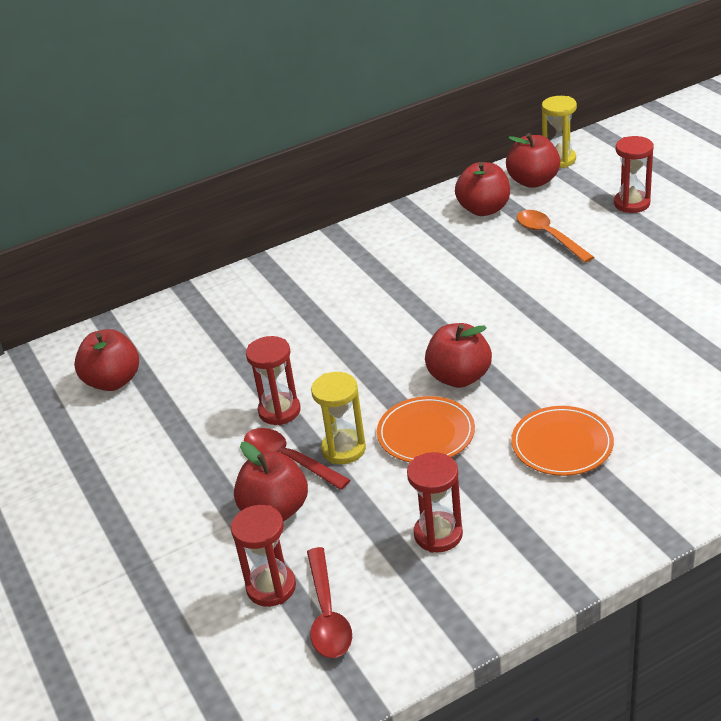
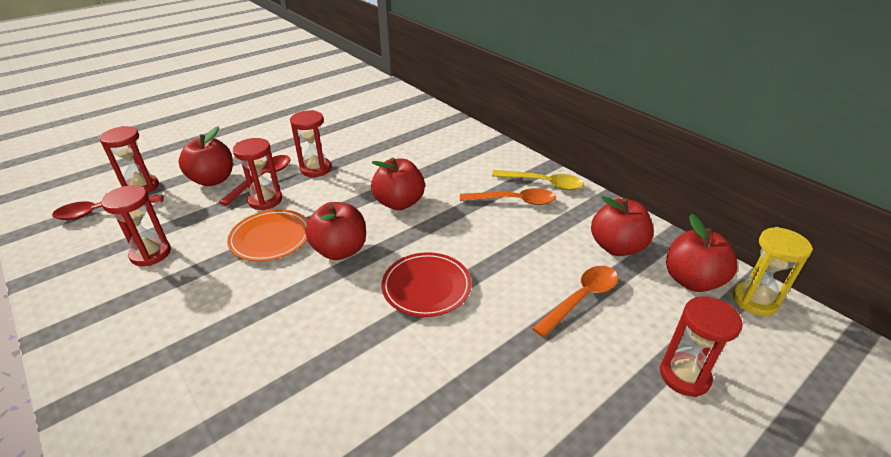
camera: 75 degrees right, 0 degrees up
red apple [74,329,139,391] -> red apple moved to [371,158,425,210]
yellow hourglass [311,372,366,464] -> red hourglass [233,138,282,210]
orange plate [511,406,614,476] -> none
none -> red plate [381,252,472,317]
none -> orange spoon [460,188,556,205]
none -> yellow spoon [492,170,584,190]

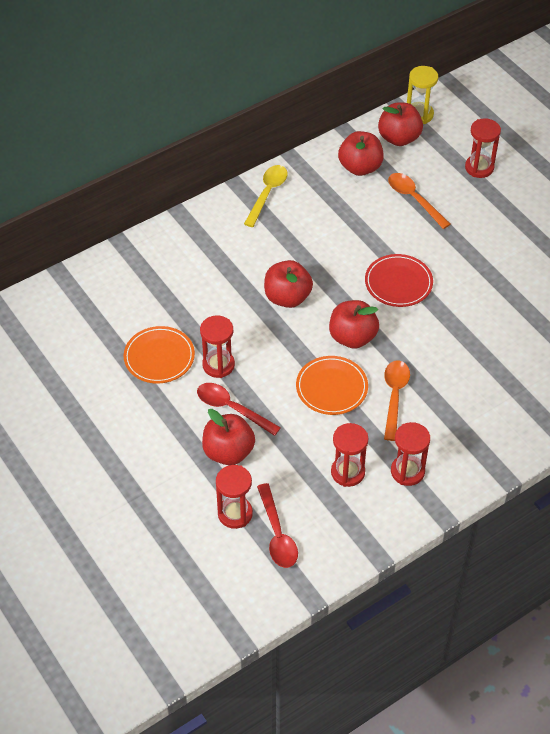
camera: 85 degrees left, 15 degrees up
red hourglass [233,138,282,210] -> red hourglass moved to [391,422,430,486]
orange spoon [460,188,556,205] -> orange spoon moved to [384,360,410,441]
none -> orange plate [124,326,195,383]

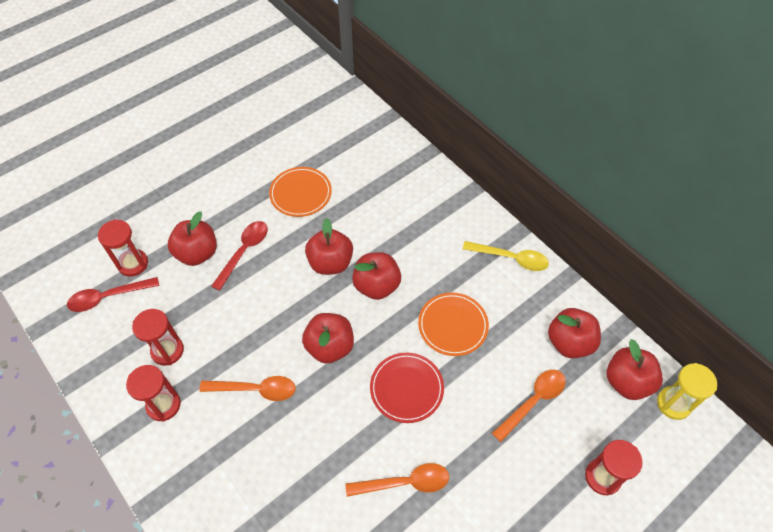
camera: 85 degrees right, 5 degrees up
red hourglass [200,315,235,378] -> none
orange plate [296,356,368,415] -> orange plate moved to [418,293,489,356]
none -> red apple [305,218,353,275]
none -> orange spoon [346,463,449,497]

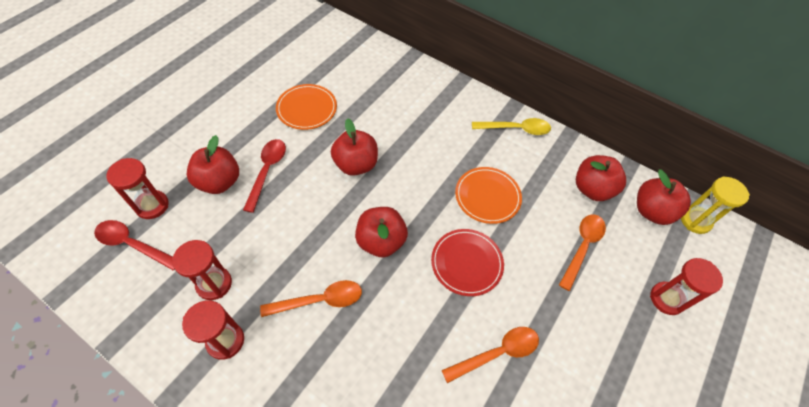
camera: 20 degrees left, 0 degrees up
red spoon [67,277,159,312] -> red spoon turned 60 degrees clockwise [94,220,175,270]
red apple [352,252,401,300] -> none

